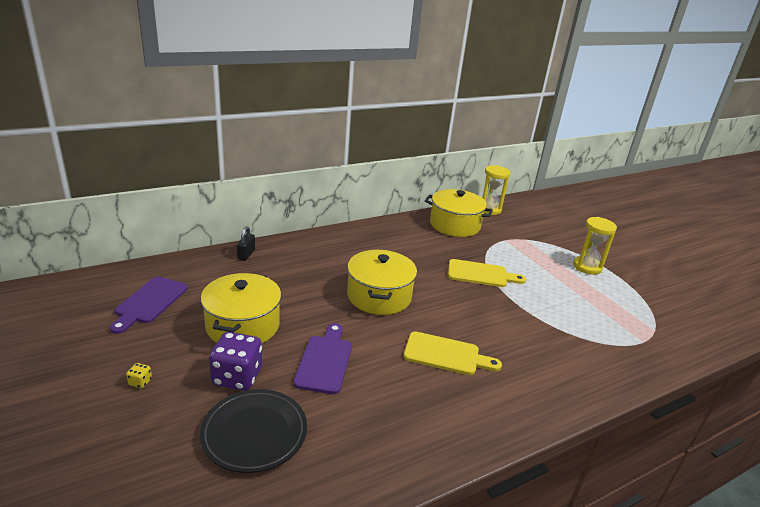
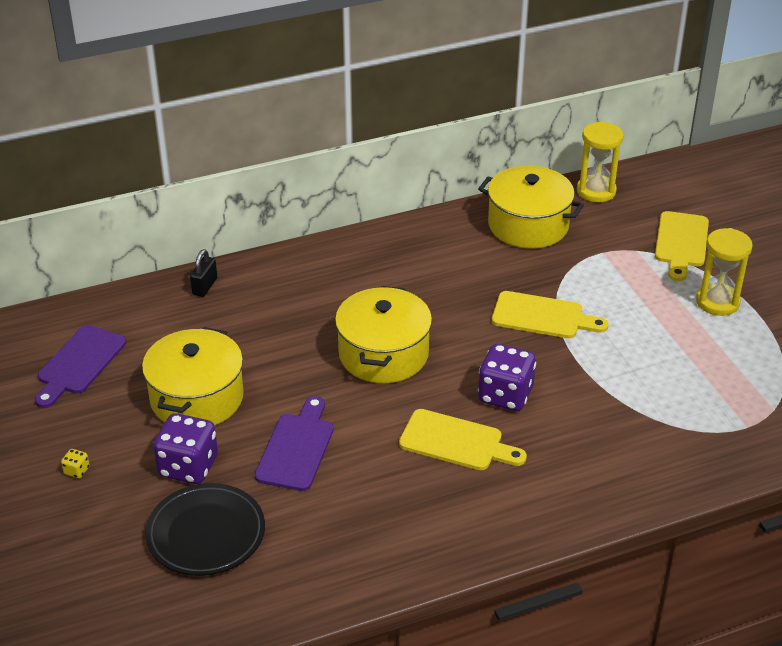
camera: 10 degrees right, 10 degrees up
none -> purple dice [478,344,536,411]
none -> yellow cutting board [655,211,709,281]

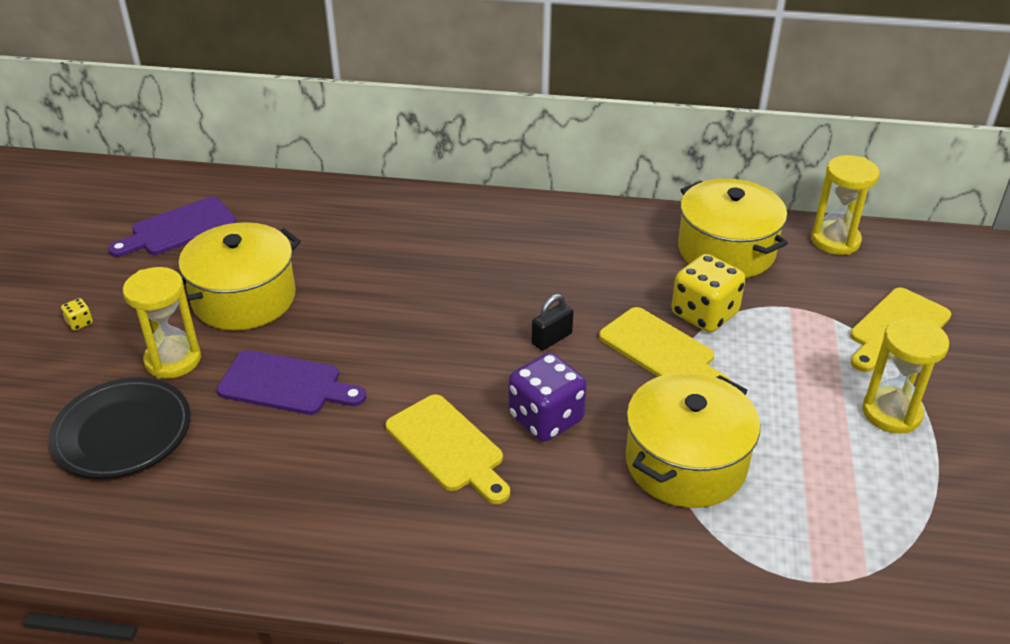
camera: 30 degrees right, 0 degrees up
purple dice [153,413,218,484] -> yellow hourglass [123,267,201,379]
black padlock [190,249,217,297] -> black padlock moved to [532,294,574,351]
purple cutting board [255,396,334,491] -> purple cutting board turned 60 degrees clockwise [217,350,366,415]
yellow pot [335,286,432,383] -> yellow pot moved to [626,372,760,508]
none -> yellow dice [671,254,745,332]

